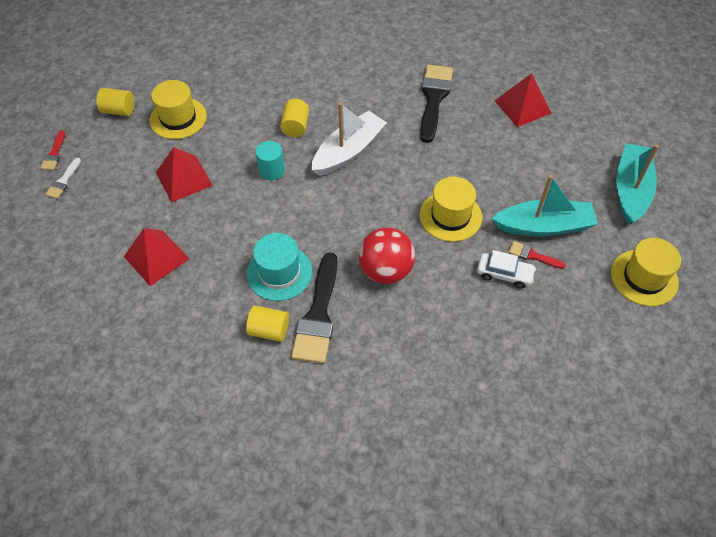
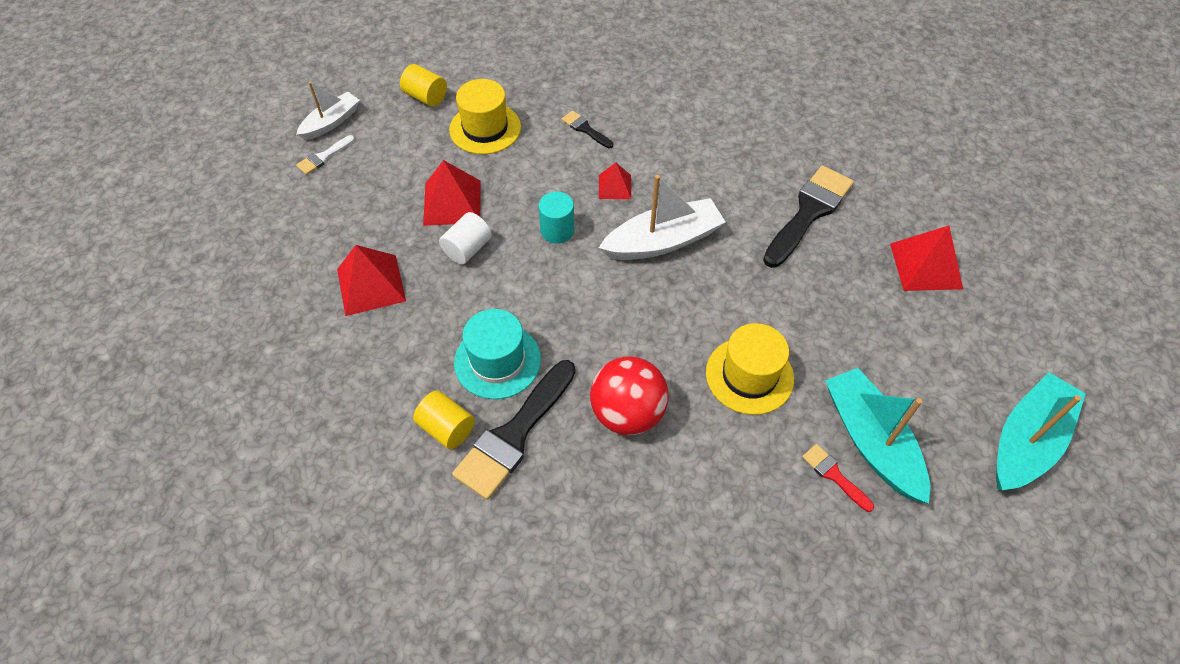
camera: 25 degrees right, 0 degrees up
red brush [41,131,65,170] -> white boat [296,82,360,140]
yellow cylinder [280,99,309,137] -> red pyramid [599,163,631,199]
white car [477,250,536,289] -> none
turquoise boat [491,175,598,236] -> turquoise boat turned 135 degrees counterclockwise [825,368,930,504]
yellow hat [611,238,681,306] -> none
none -> white cylinder [439,212,492,264]
none -> black brush [561,110,613,148]

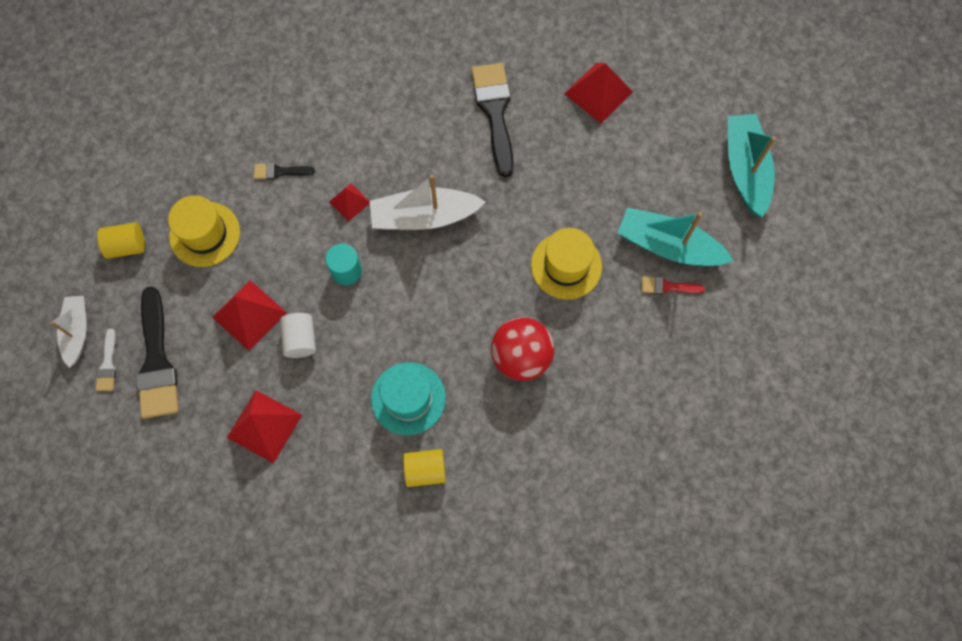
camera: 45 degrees left, 15 degrees up
black brush [452,360,576,500] -> black brush moved to [136,287,179,419]
white boat [599,175,725,260] -> white boat turned 120 degrees counterclockwise [370,174,486,230]

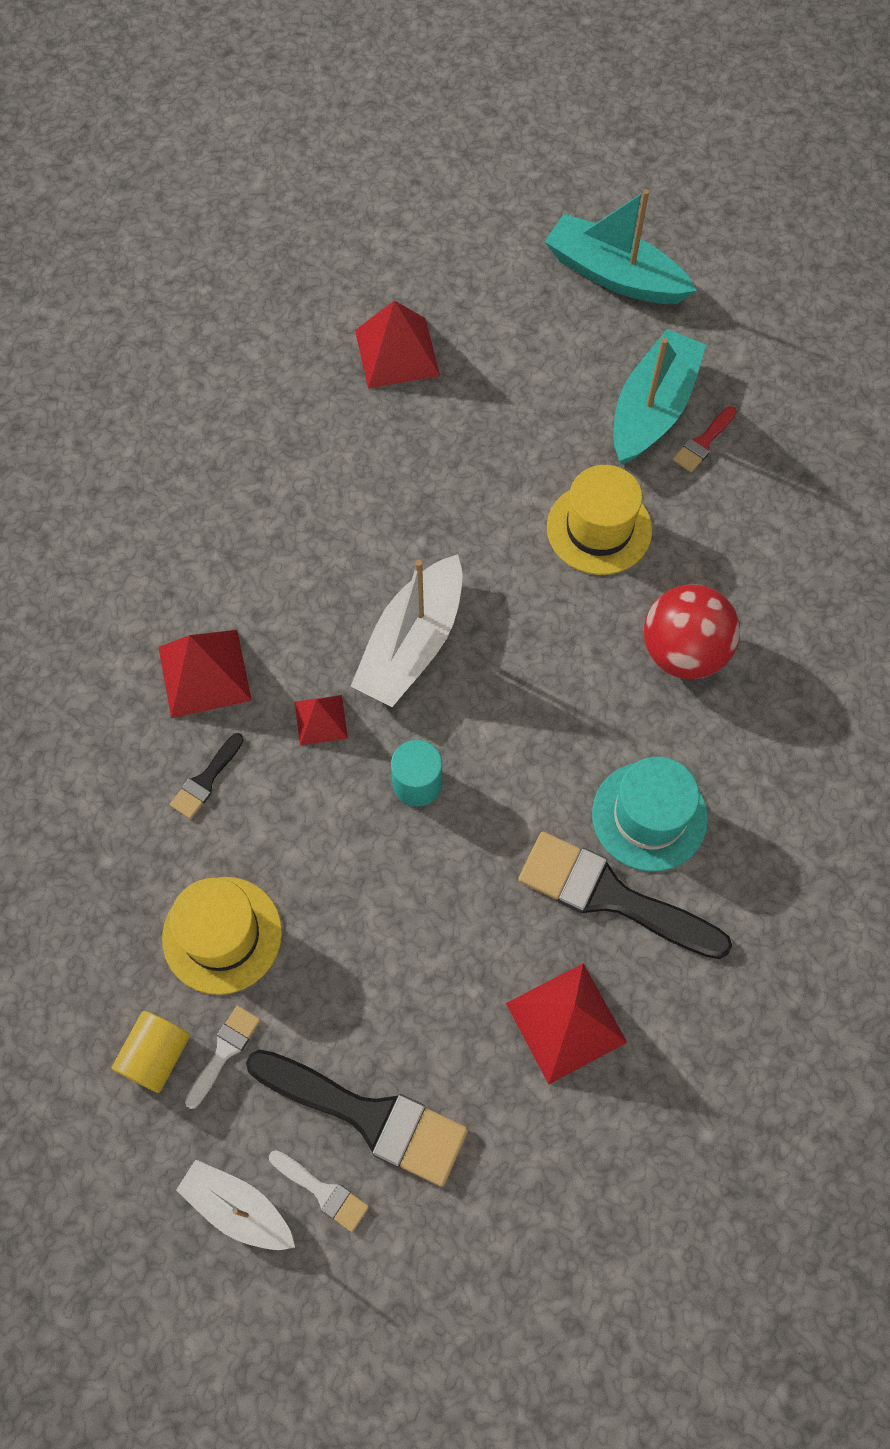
camera: 55 degrees left, 5 degrees down
red pyramid [212,280,287,351] -> red pyramid moved to [158,630,252,718]
white cylinder [280,313,316,358] -> none
yellow cylinder [403,449,446,487] -> none
black brush [471,63,514,177] -> black brush moved to [518,832,732,959]
turquoise boat [618,207,734,266] -> turquoise boat turned 150 degrees clockwise [613,329,706,465]
none -> white brush [185,1005,260,1109]

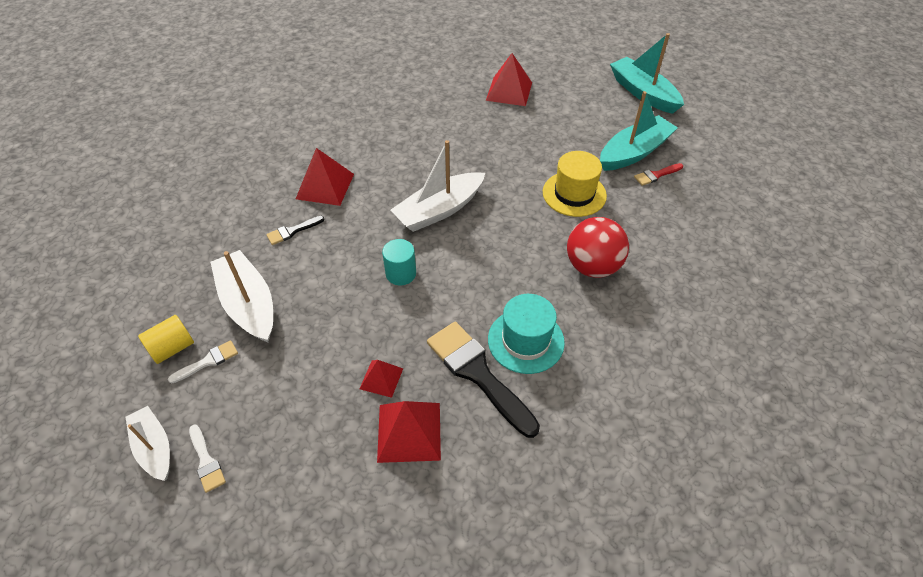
camera: 25 degrees right, 15 degrees down
yellow hat [162,877,282,995] -> white boat [210,250,273,343]
black brush [246,1050,468,1187] -> none
red pyramid [295,695,348,745] -> red pyramid moved to [360,360,403,398]

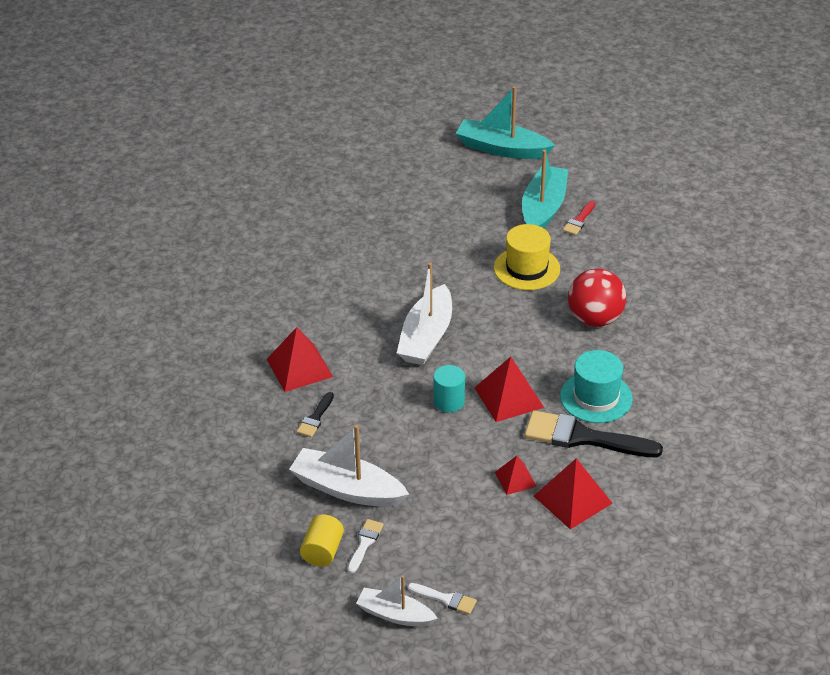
camera: 35 degrees left, 10 degrees down
red pyramid [486,53,532,106] -> red pyramid moved to [475,357,544,422]

